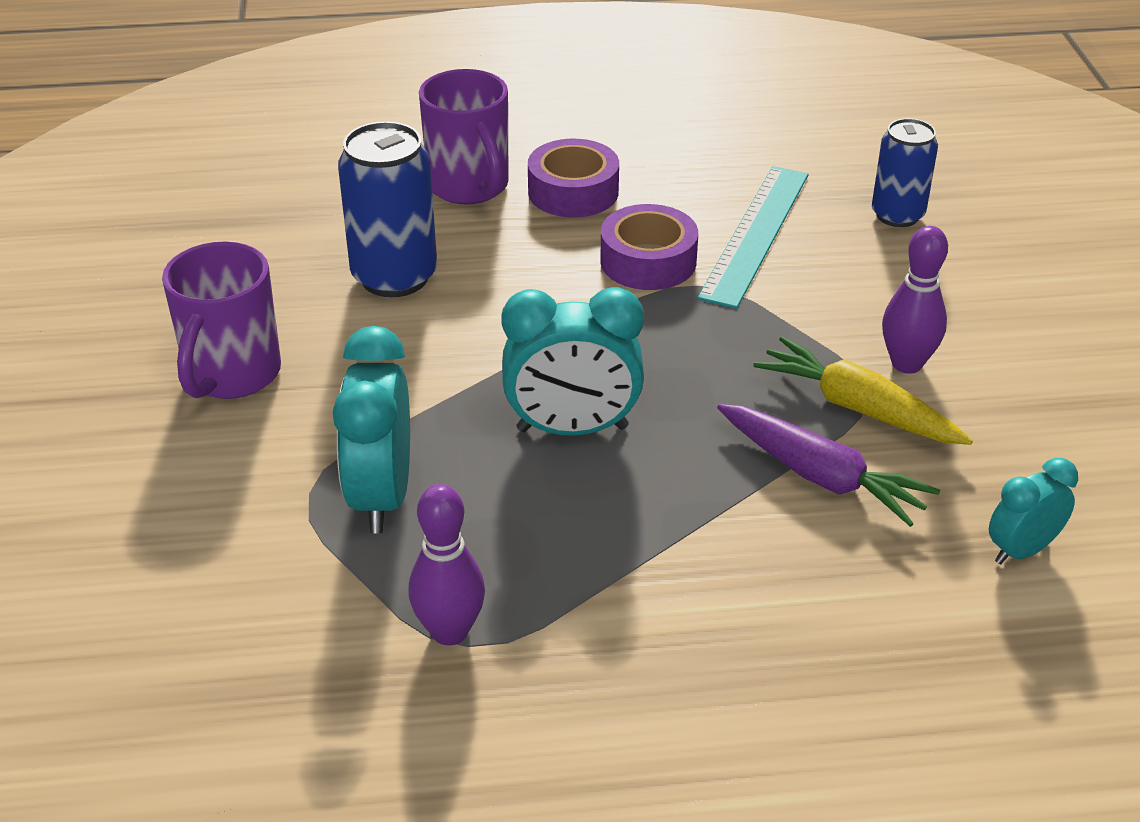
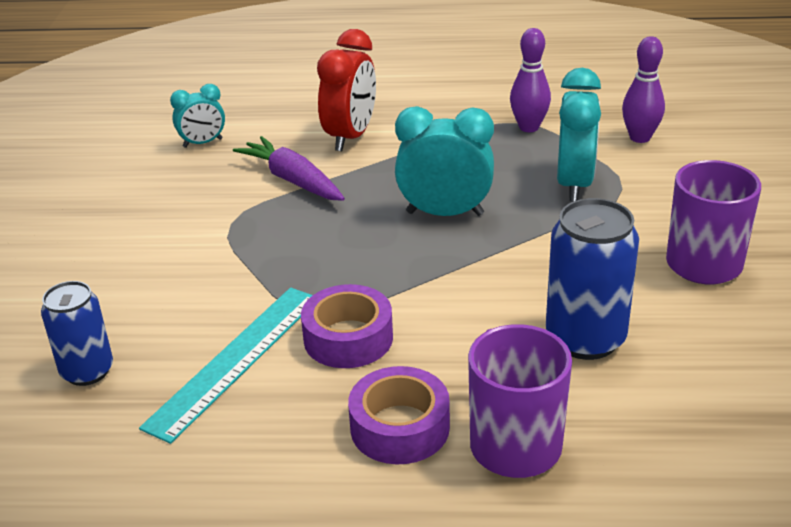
camera: 170 degrees left, 5 degrees down
yellow carrot [753,337,973,445] -> none
purple bowling pin [882,226,948,374] -> purple bowling pin moved to [622,36,665,143]
none -> red clock [317,29,376,151]

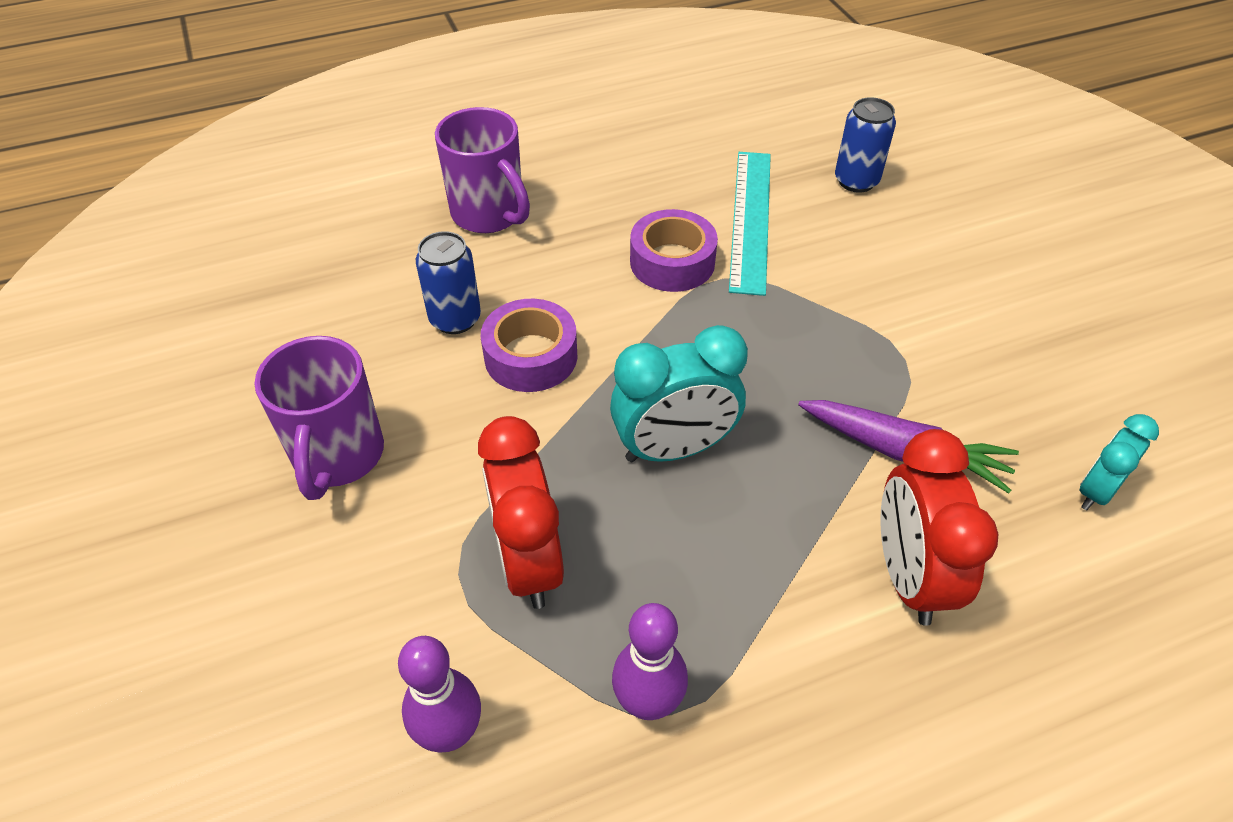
camera: 155 degrees right, 15 degrees up
purple tape [348,366,450,464] -> purple tape moved to [481,299,577,392]
blue can [546,198,639,360] -> blue can [416,231,481,334], size x0.66
turquoise clock [557,68,601,202] -> red clock [478,416,564,609]

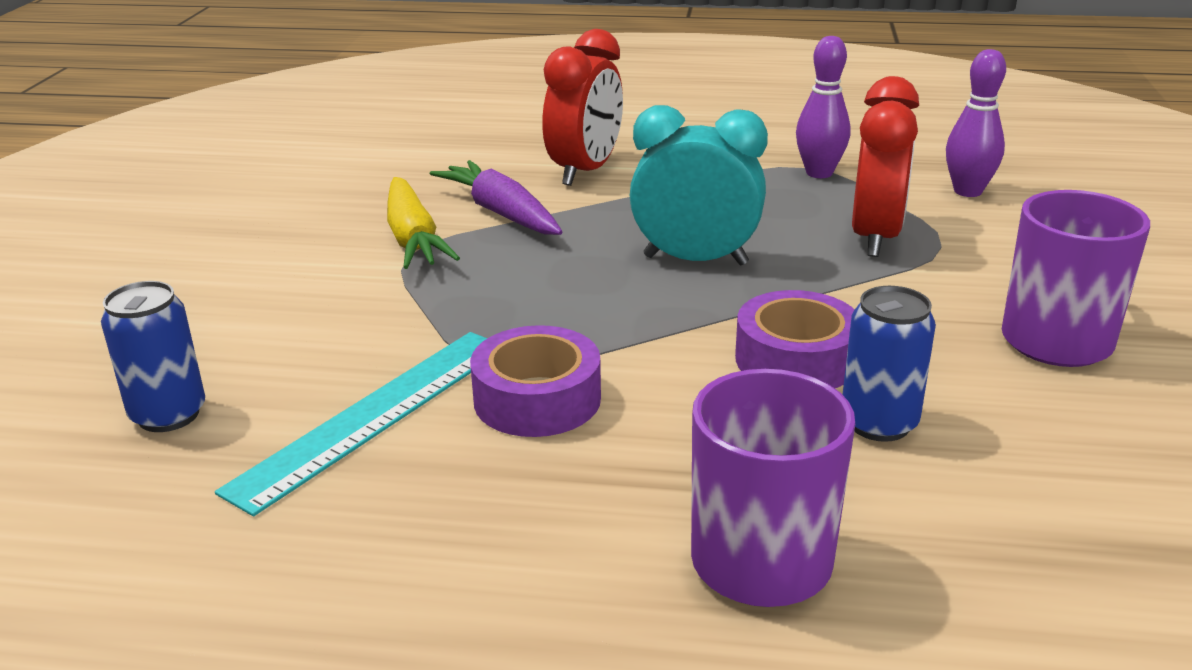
camera: 150 degrees left, 20 degrees down
turquoise clock [1079,414,1159,510] -> none
none -> yellow carrot [387,177,460,269]

